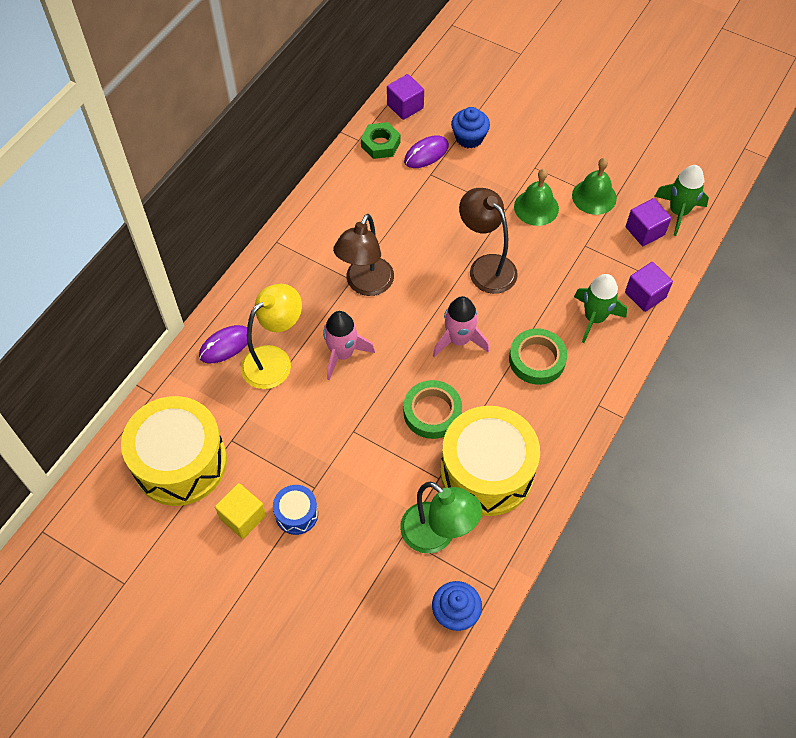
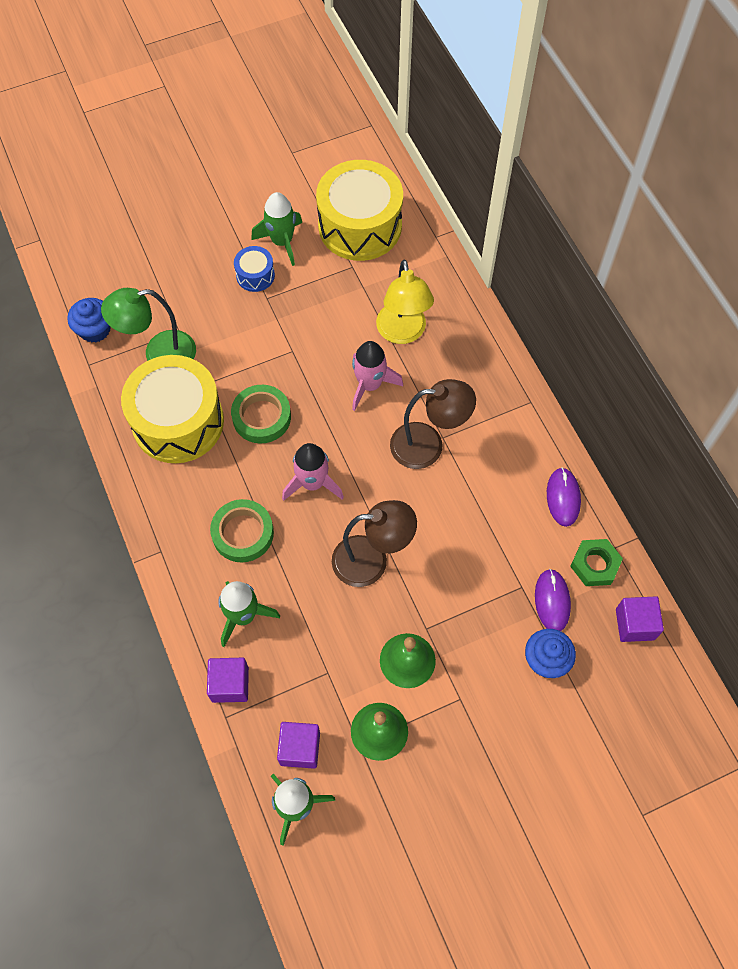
camera: 125 degrees right, 5 degrees up
purple mouse [199,325,247,363] -> purple mouse moved to [547,467,581,527]
yellow cube [215,483,266,539] -> green rocket [251,192,302,266]
brown lamp [333,214,394,296] -> brown lamp turned 120 degrees clockwise [390,379,476,469]

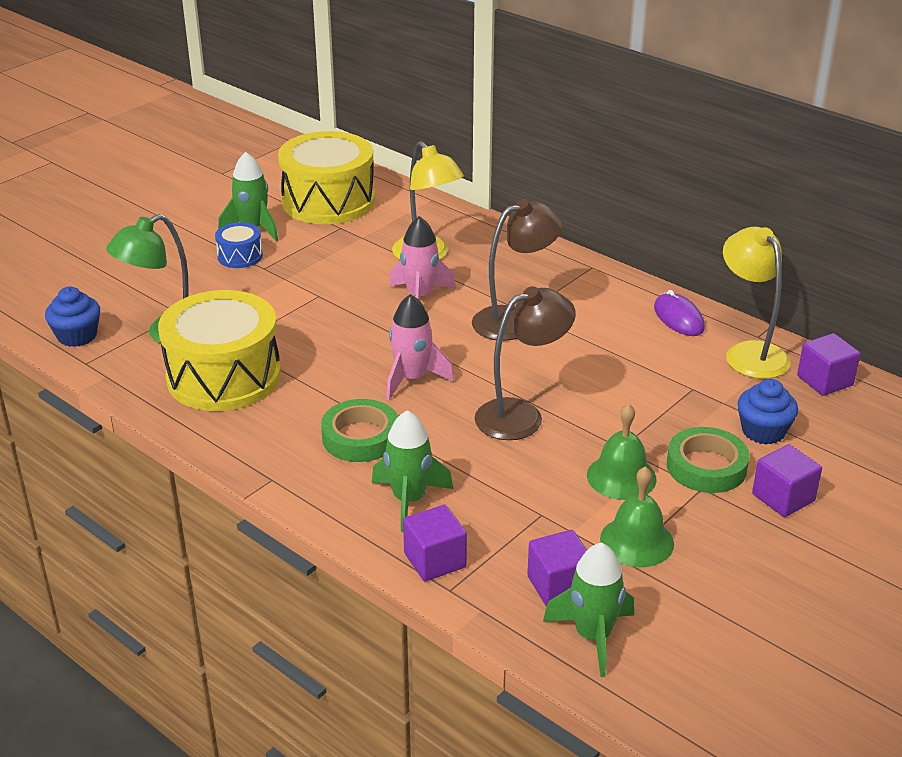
camera: 25 degrees left, 30 degrees down
green tape [231,385,291,444] -> green tape moved to [667,427,750,493]
purple mouse [535,569,571,631] -> none
green nut [570,539,623,586] -> yellow lamp [723,227,791,379]
none -> purple cube [752,444,822,517]

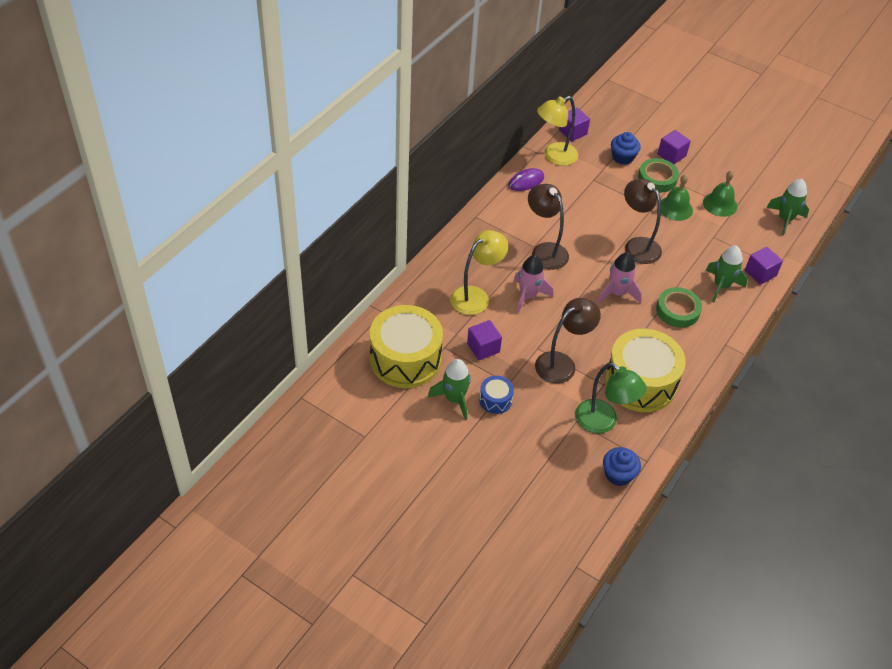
camera: 100 degrees left, 15 degrees up
purple cube [527,530,587,607] -> purple cube moved to [467,320,502,360]
none -> brown lamp [535,298,601,384]

